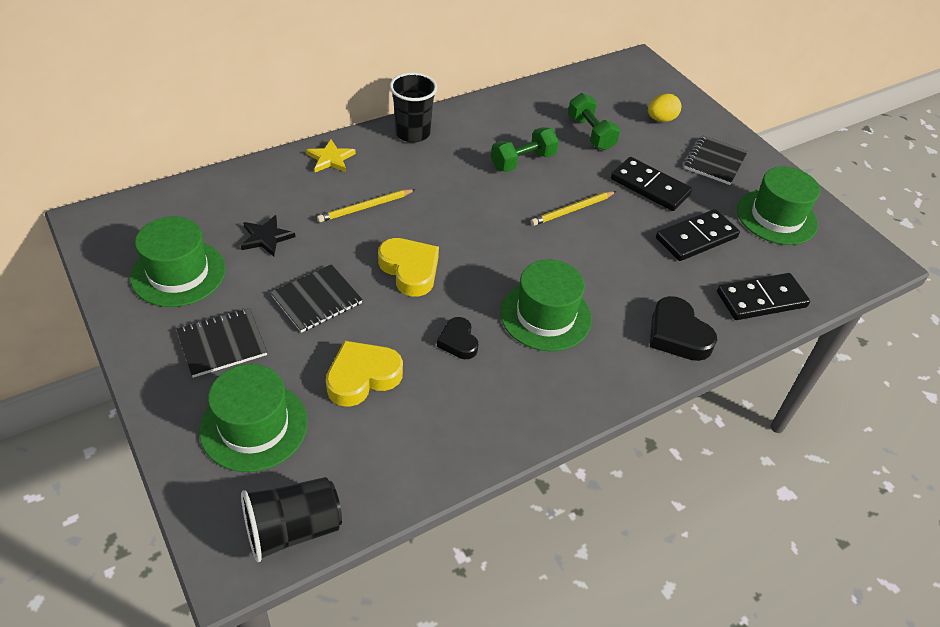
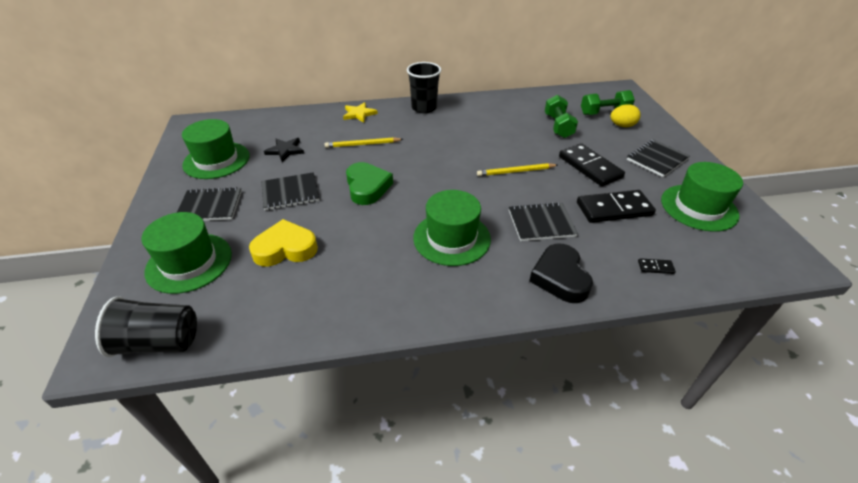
camera: 25 degrees right, 5 degrees down
yellow heart [378,238,439,297] -> green heart [346,162,393,205]
black heart [437,317,478,359] -> none
green dumbbell [491,127,559,172] -> green dumbbell moved to [581,90,635,115]
black domino [717,273,810,320] -> black domino [638,258,676,274], size x0.42
none -> black notebook [509,202,578,241]

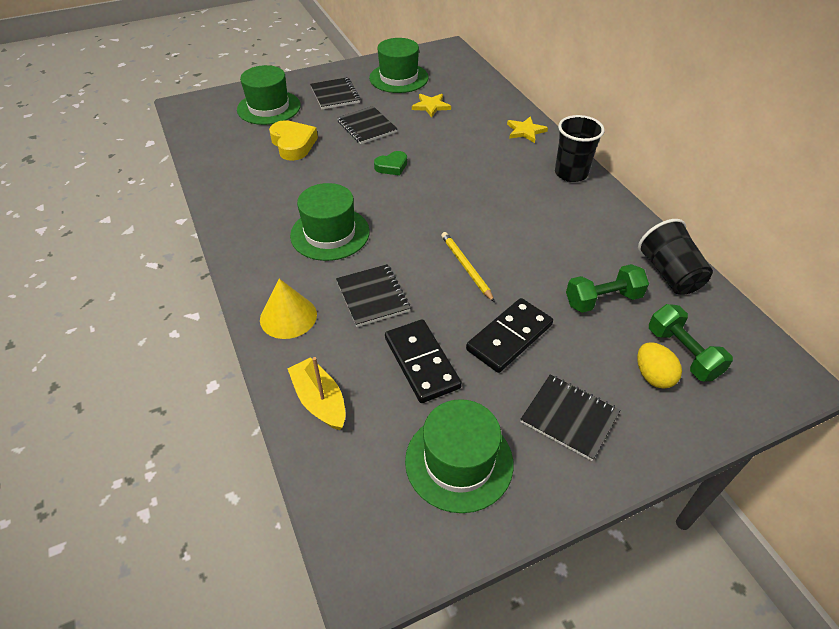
camera: 75 degrees right, 5 degrees up
black cup [95,296,197,357] -> black cup moved to [638,219,713,295]
black star [264,138,304,162] -> yellow star [412,94,451,118]
yellow pencil [325,137,403,148] -> none
green heart [346,162,393,205] -> green heart [374,151,407,175], size x0.62
black heart [529,244,593,303] -> yellow cone [260,279,317,339]
black domino [638,258,676,274] -> yellow boat [287,357,345,430]

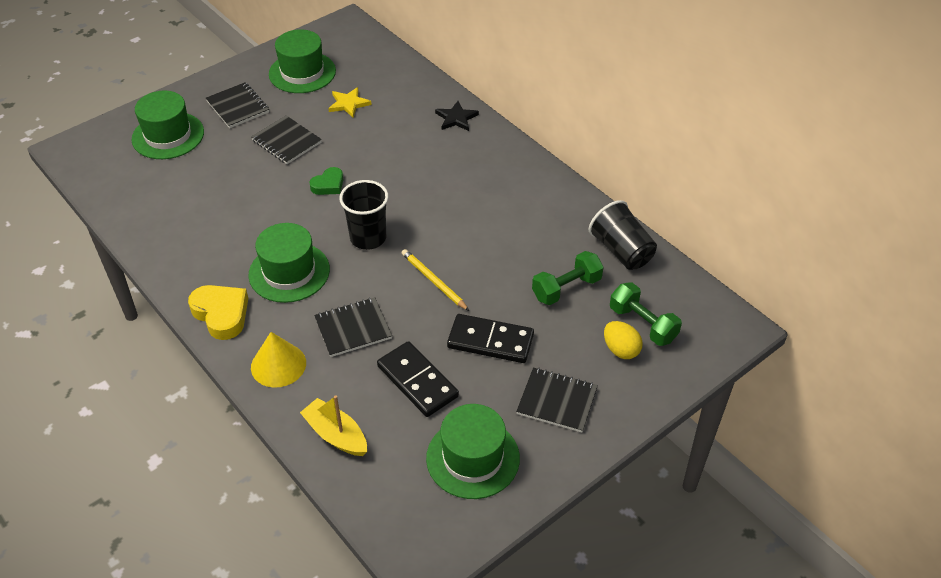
camera: 15 degrees left, 0 degrees up
yellow heart [269,120,318,161] -> yellow heart moved to [188,285,248,340]
black notebook [336,264,410,327] -> black notebook turned 75 degrees counterclockwise [314,297,392,357]
black domino [466,298,553,373] -> black domino turned 75 degrees clockwise [447,314,534,363]
yellow star [507,116,548,143] -> black star [435,101,479,131]
black cup [555,115,605,182] -> black cup moved to [339,180,389,250]

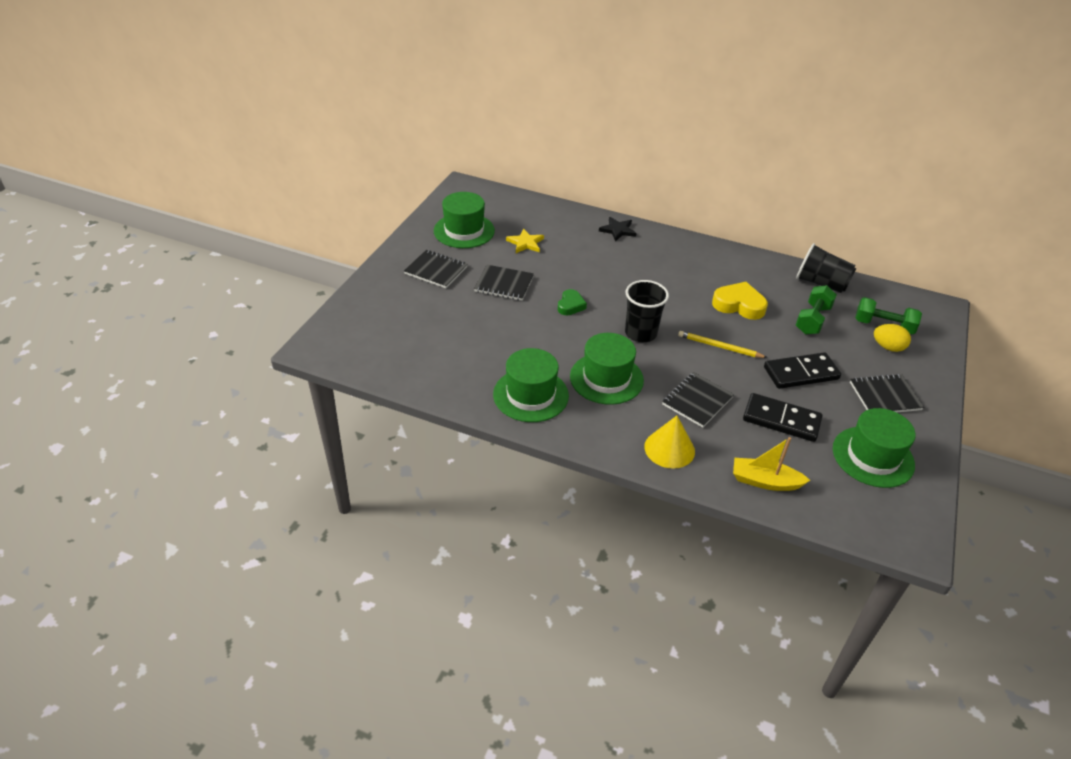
camera: 30 degrees left, 5 degrees down
green hat [132,91,204,159] -> green hat moved to [493,348,569,422]
yellow heart [188,285,248,340] -> yellow heart moved to [712,282,768,320]

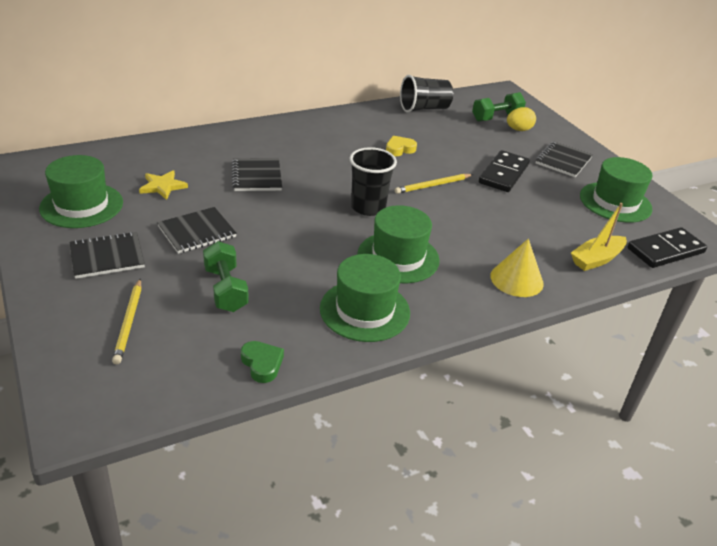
camera: 50 degrees left, 5 degrees down
green heart [558,289,587,315] -> green heart moved to [241,341,284,383]
black star [599,217,636,242] -> none
black notebook [662,372,734,428] -> black notebook moved to [232,158,282,191]
yellow heart [712,282,768,320] -> yellow heart [386,136,417,156], size x0.62
black domino [743,393,822,442] -> black domino moved to [628,227,707,268]
green dumbbell [796,285,837,335] -> green dumbbell moved to [203,241,249,312]
none -> yellow pencil [112,279,141,364]

